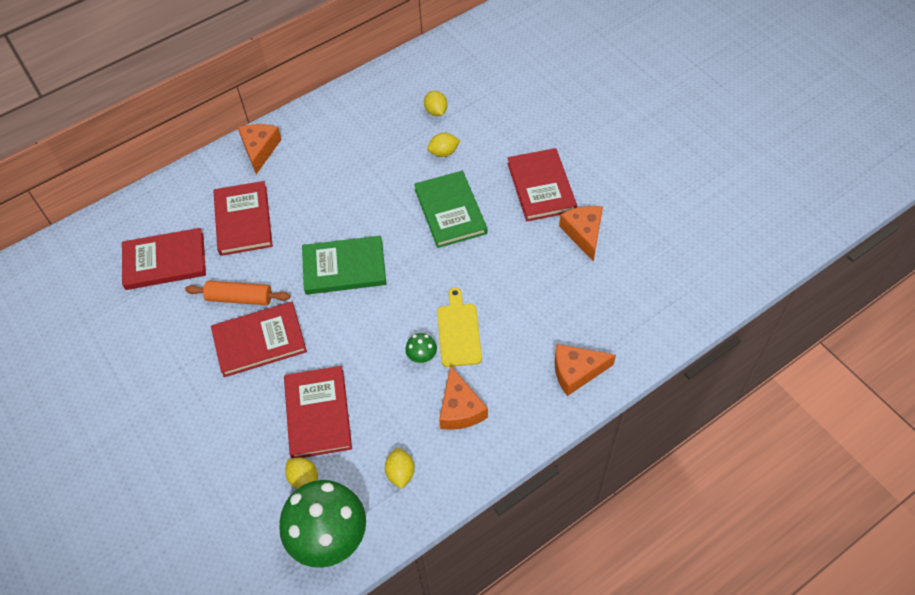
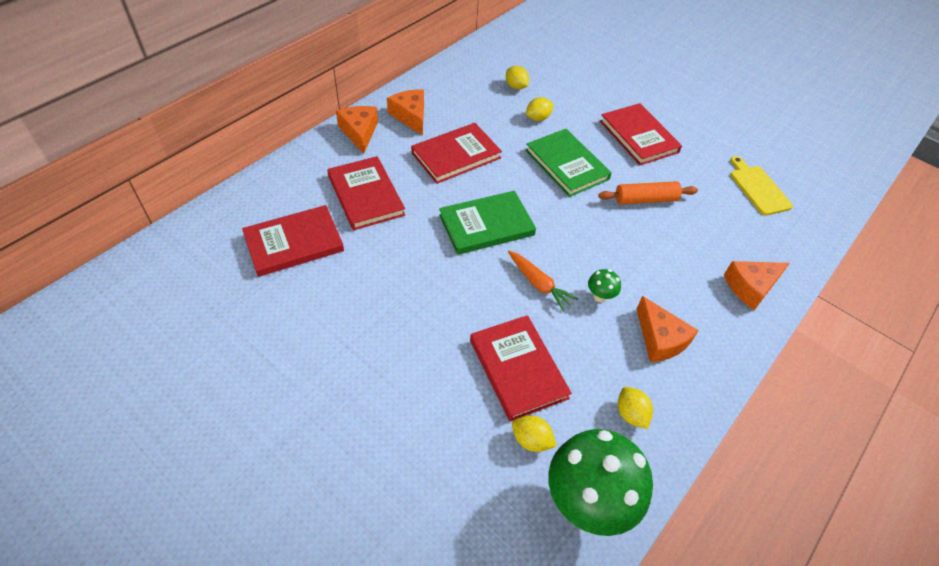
camera: 20 degrees left, 5 degrees down
orange rolling pin [185,281,290,305] -> orange rolling pin moved to [598,181,698,204]
red book [211,302,307,377] -> red book moved to [411,123,502,184]
yellow cutting board [437,287,482,367] -> yellow cutting board moved to [730,156,793,215]
orange cheese [559,206,603,262] -> orange cheese moved to [387,89,424,136]
none -> orange carrot [508,251,578,311]

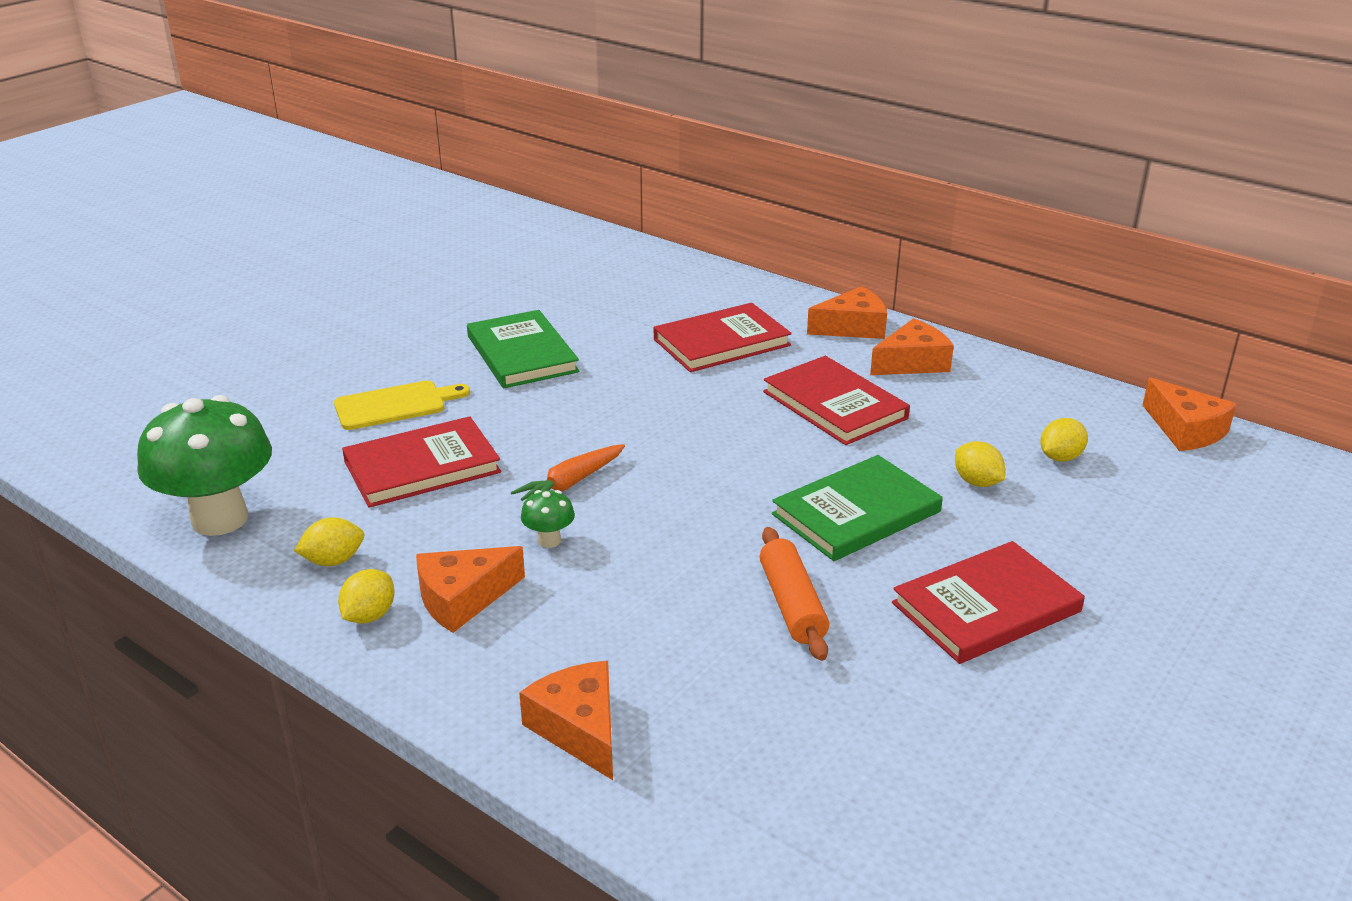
camera: 90 degrees right, 20 degrees down
red book [242,205,344,277] -> none
green book [439,191,536,255] -> green book moved to [467,310,579,388]
yellow lemon [512,415,557,452] -> yellow lemon moved to [338,569,395,624]
yellow cutting board [730,156,793,215] -> yellow cutting board moved to [334,381,470,430]
none -> orange cheese [1142,378,1236,451]

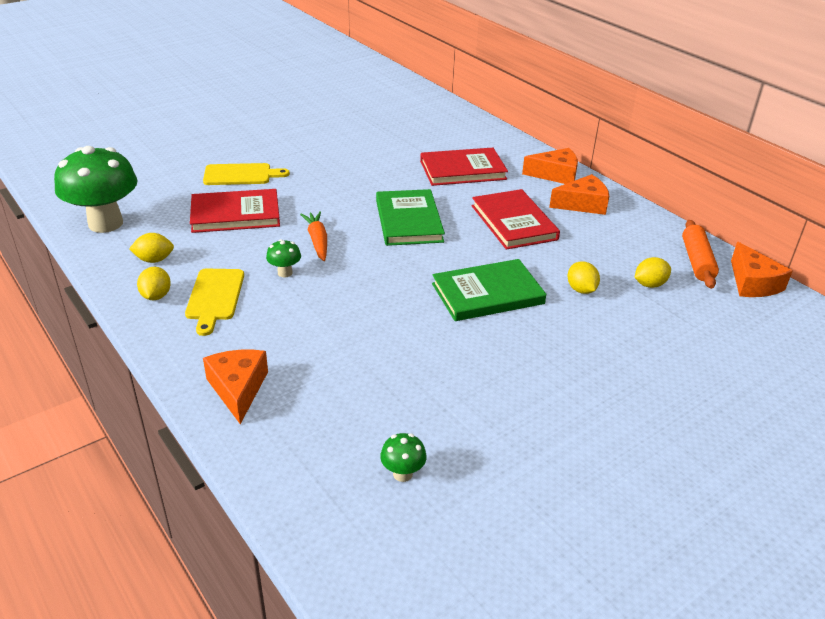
camera: 15 degrees right, 5 degrees up
yellow lemon [338,569,395,624] -> yellow lemon turned 45 degrees counterclockwise [137,267,171,300]
orange cheese [416,546,525,633] -> yellow cutting board [185,269,244,336]
green book [467,310,579,388] -> green book moved to [376,189,445,246]
orange carrot [511,444,625,501] -> orange carrot turned 105 degrees clockwise [300,211,327,261]
orange rolling pin [760,527,829,661] -> orange rolling pin moved to [682,220,719,289]
red book [892,541,1085,664] -> none
none -> green mushroom [380,433,427,482]

